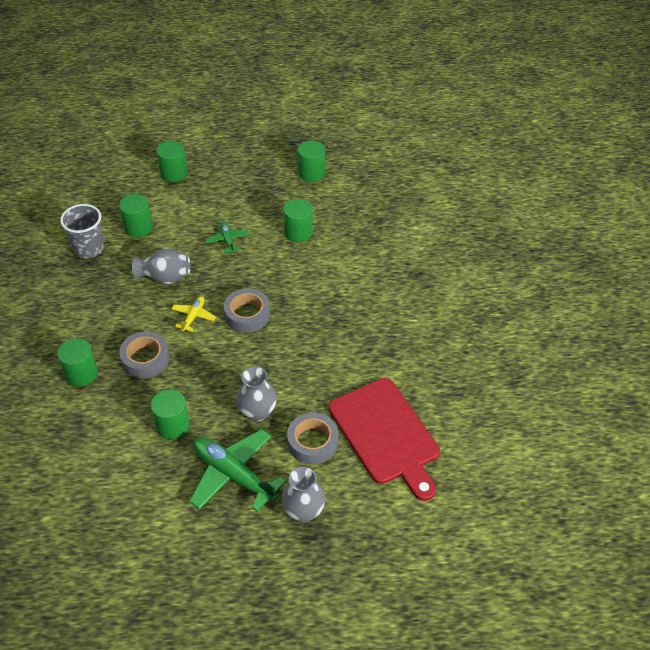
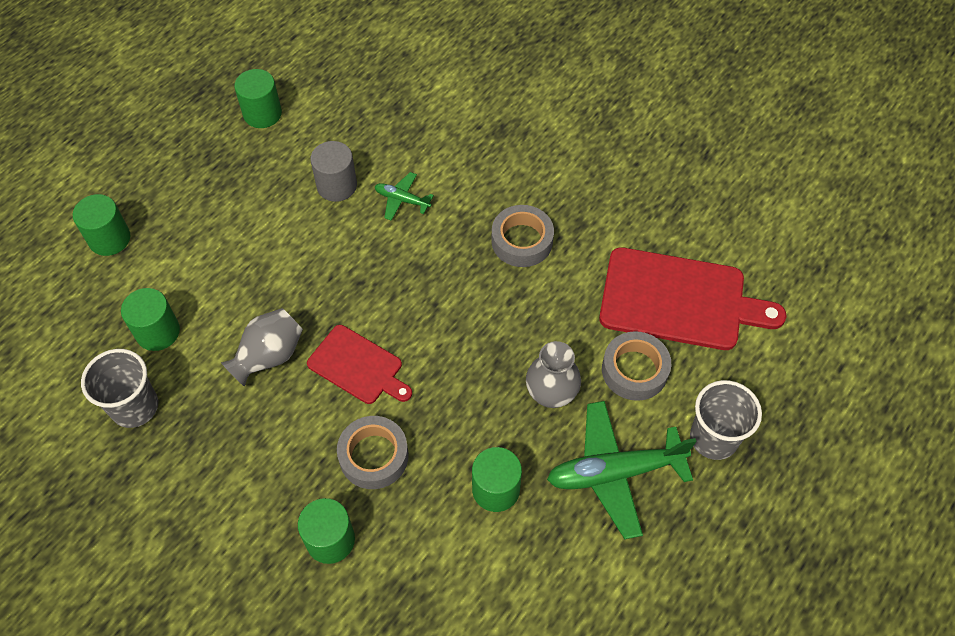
camera: 50 degrees left, 10 degrees up
yellow plane [172,296,216,332] -> red cutting board [307,325,412,404]
green plane [206,222,249,253] -> green plane moved to [375,172,434,221]
grey tape [224,288,270,333] -> grey tape moved to [491,205,554,267]
grey vase [281,467,325,523] -> grey cup [690,380,762,460]
green cylinder [283,199,313,242] -> grey cylinder [310,141,357,202]

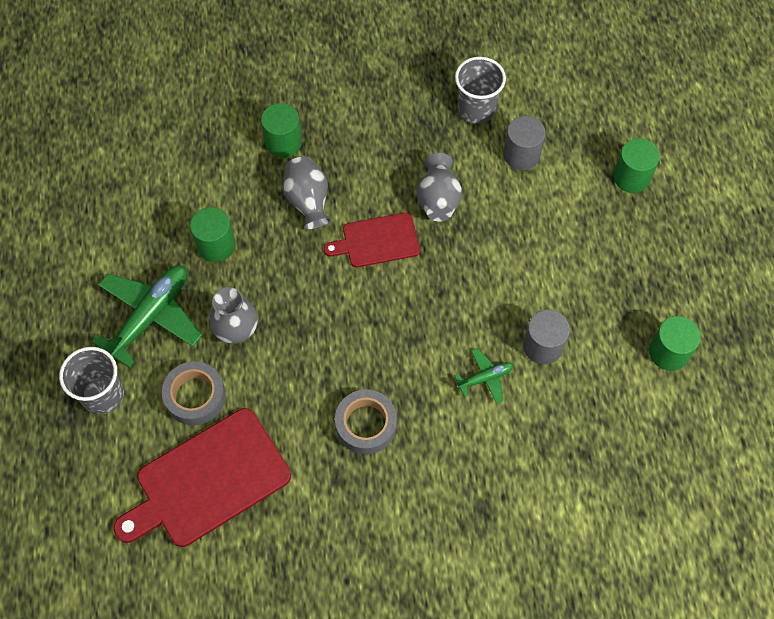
camera: 135 degrees right, 5 degrees up
green cylinder [121,288,180,351] -> grey cylinder [503,116,545,170]
grey tape [337,416,409,489] -> grey vase [283,156,331,230]

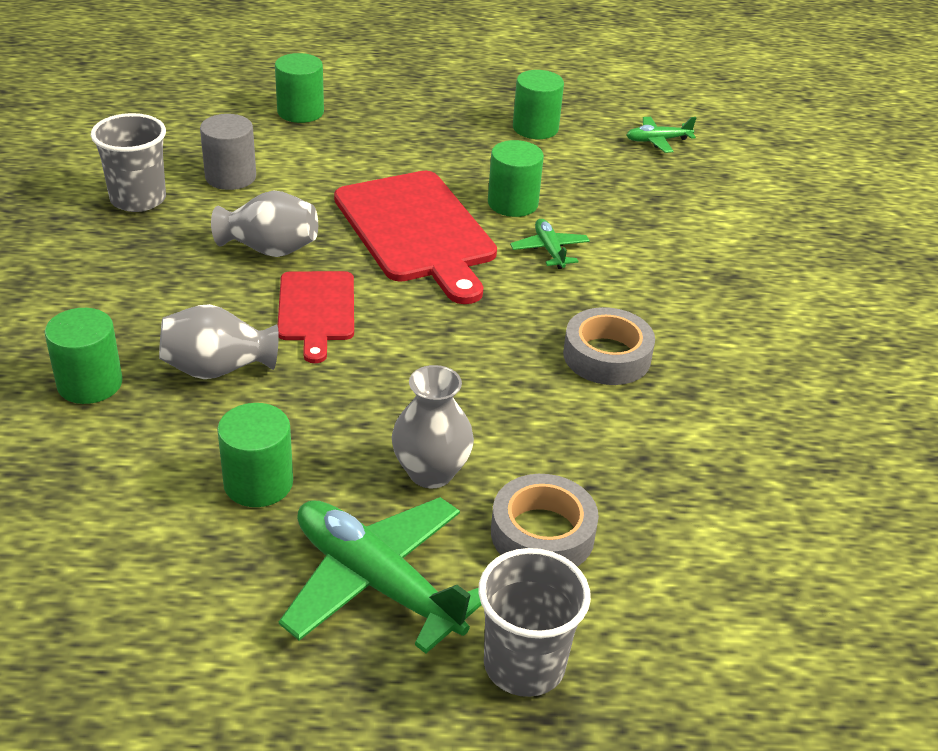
camera: 85 degrees left, 25 degrees down
red cutting board [113,408,291,547] -> red cutting board moved to [334,171,497,304]
grey cylinder [523,310,570,365] -> green cylinder [488,140,544,217]
none -> green plane [627,117,696,153]

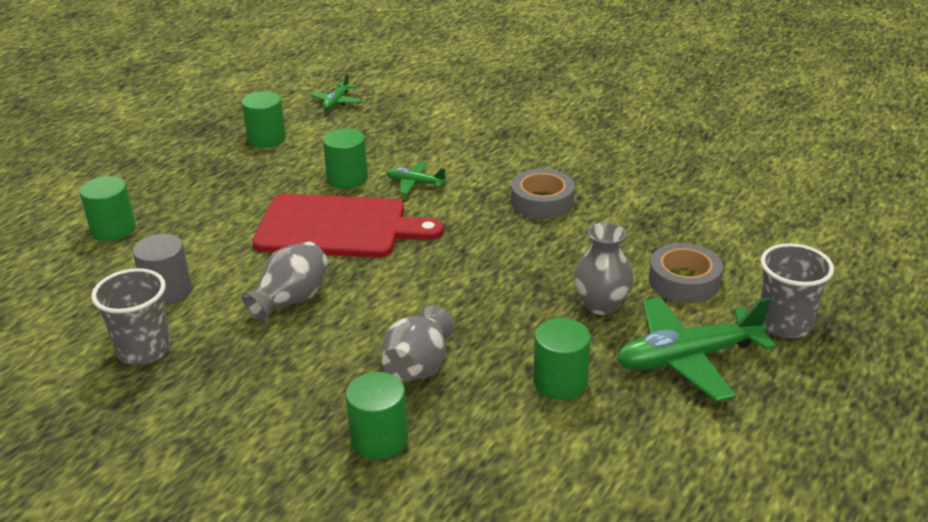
camera: 55 degrees left, 5 degrees down
red cutting board [278,271,354,363] -> none

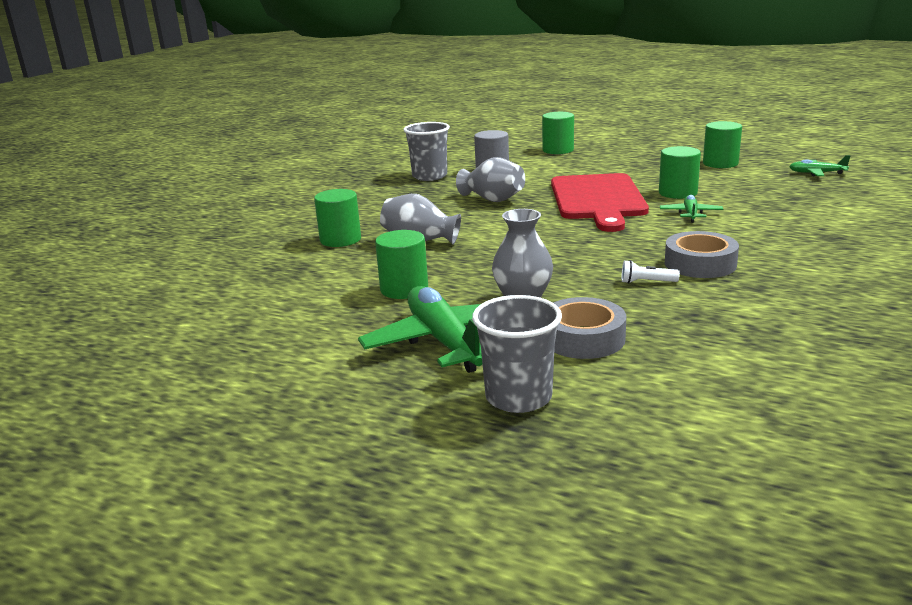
camera: 85 degrees right, 10 degrees down
none -> white flashlight [622,260,680,284]

